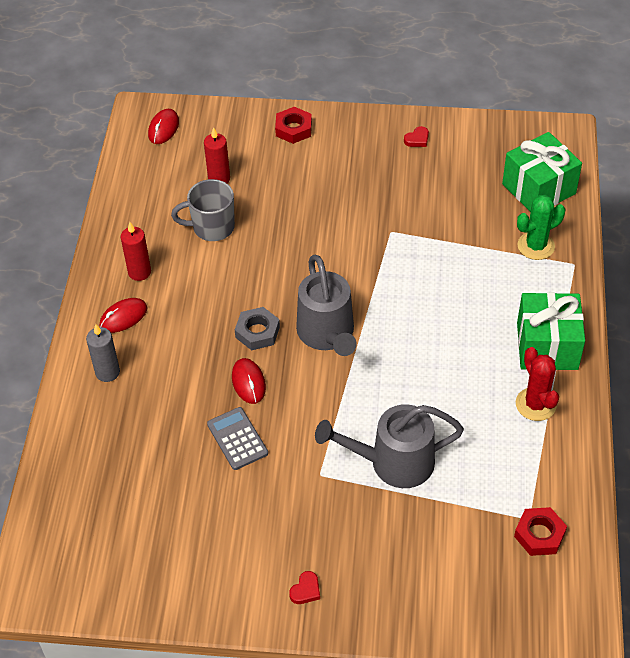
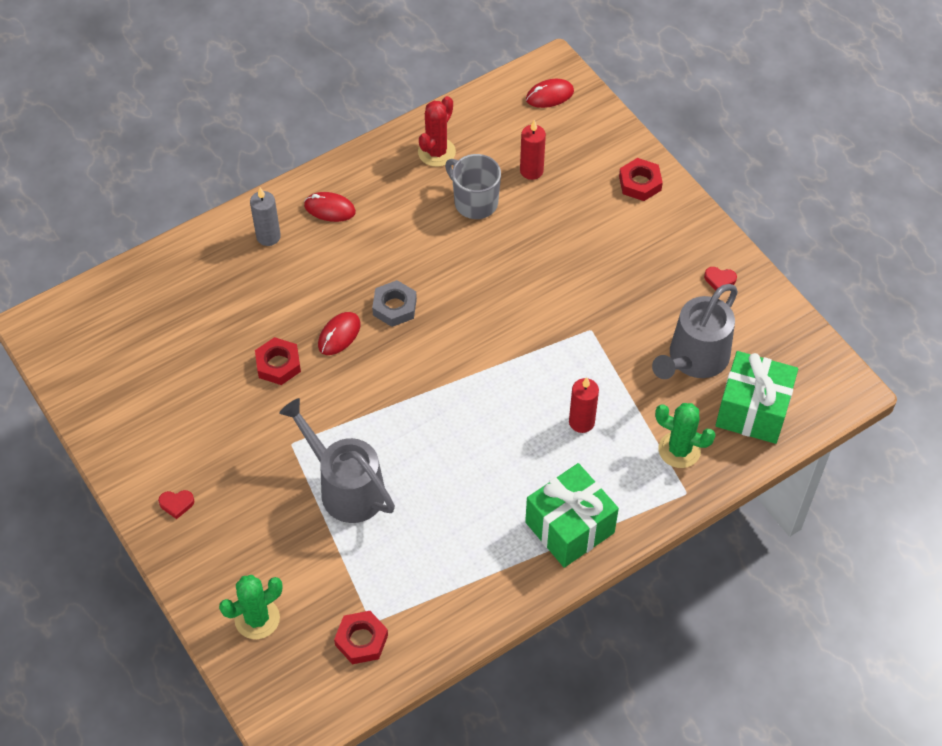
camera: 50 degrees right, 5 degrees up
red candle [121,222,151,281] -> red candle moved to [569,377,599,433]
grey calculator [207,407,268,470] -> red nut [255,337,301,385]
grey watering can [296,255,357,356] -> grey watering can moved to [652,284,738,379]
red cactus [516,347,559,421] -> red cactus moved to [418,96,456,167]
none -> green cactus [219,575,283,639]

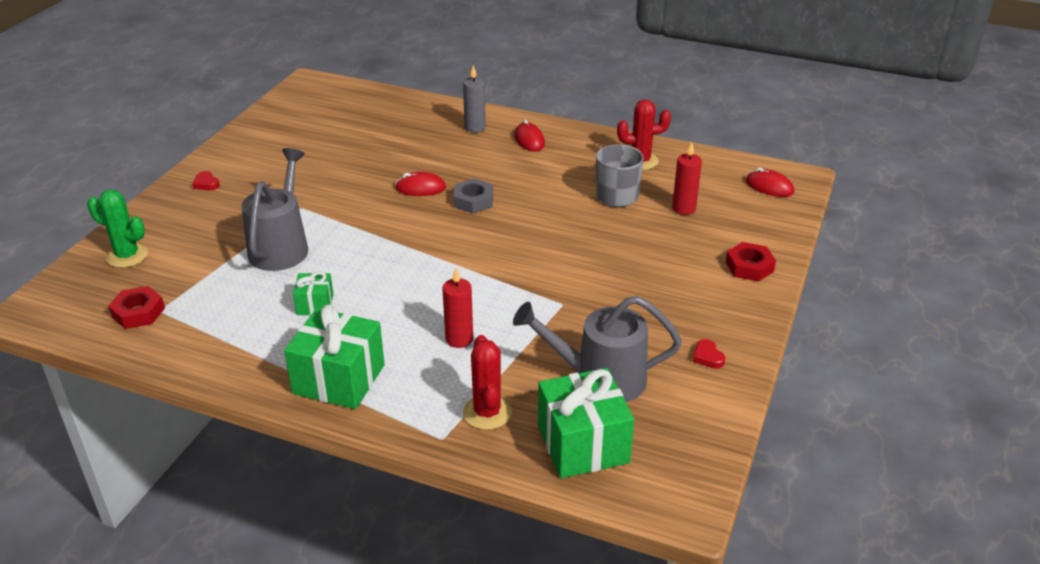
camera: 55 degrees right, 20 degrees down
red nut [255,337,301,385] -> none
green cactus [655,403,716,468] -> red cactus [463,335,512,430]
none -> green gift [293,272,334,315]

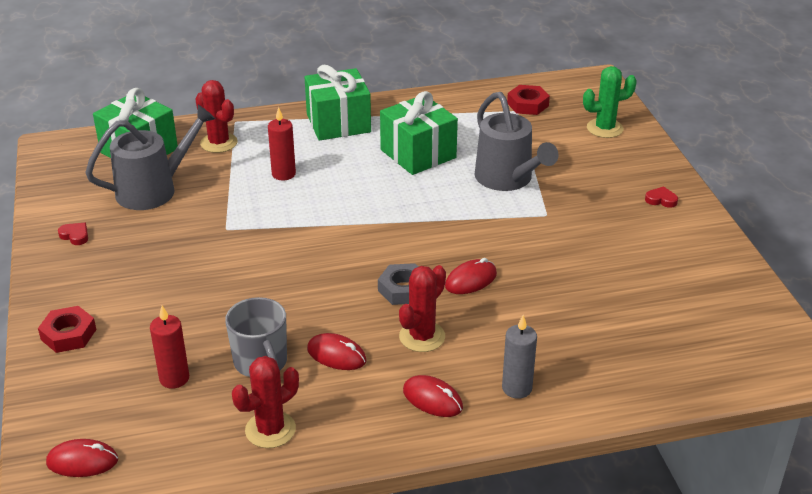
camera: 145 degrees right, 0 degrees up
green gift [293,272,334,315] -> green gift [380,91,458,175], size x1.93
none -> red mouse [307,333,367,370]
none -> red cactus [399,265,446,352]

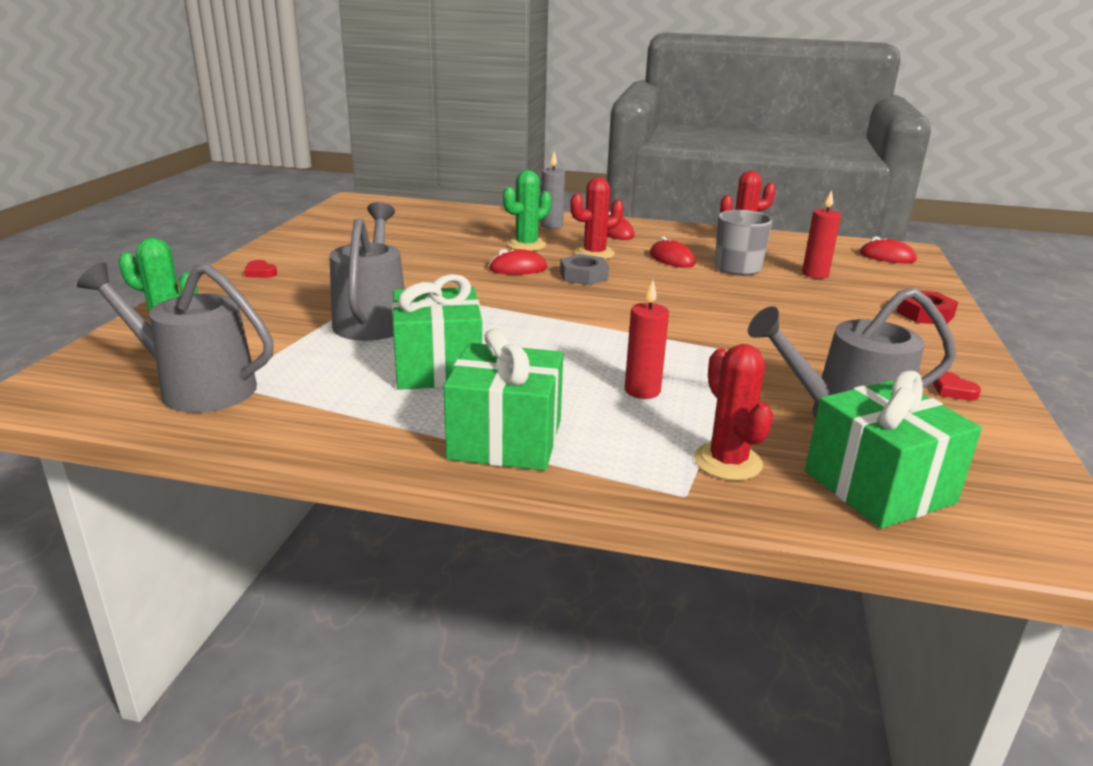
camera: 155 degrees left, 10 degrees down
red nut [507,85,550,115] -> grey watering can [77,262,274,413]
none -> green cactus [503,170,551,251]

